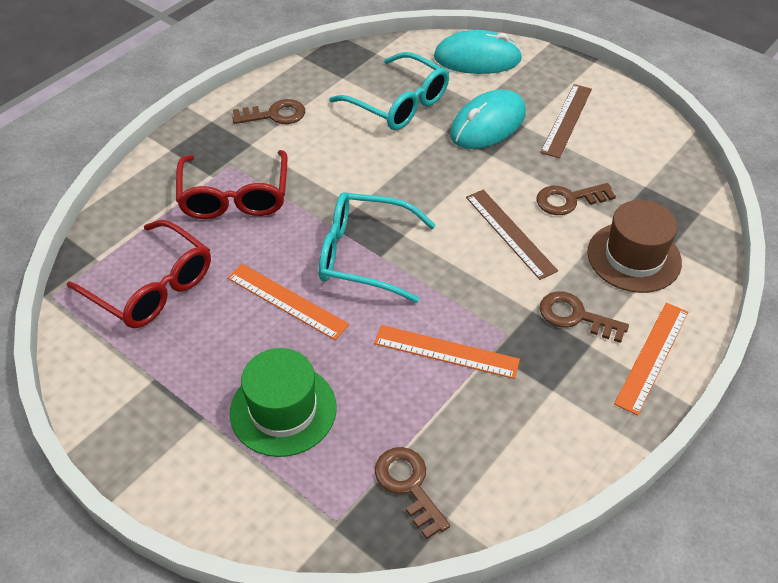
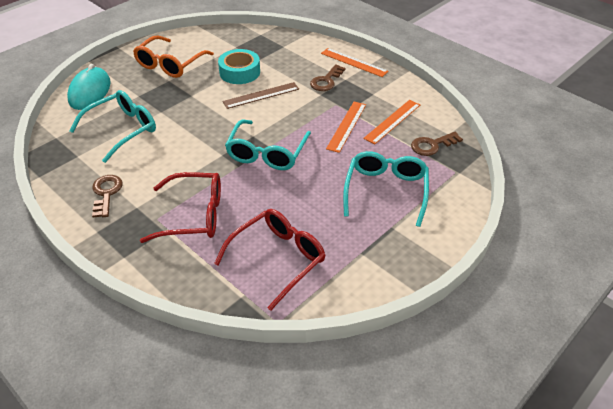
camera: 85 degrees left, 5 degrees down
orange ruler [227,264,349,340] -> orange ruler moved to [363,100,420,144]
green hat [230,348,337,457] -> turquoise glasses [343,151,429,227]
turquoise mouse [450,89,526,149] -> none
brown key [536,183,616,215] -> turquoise tape [218,49,260,84]
brown ruler [540,84,592,158] -> orange glasses [133,36,214,78]
brown hat [587,200,682,293] -> none

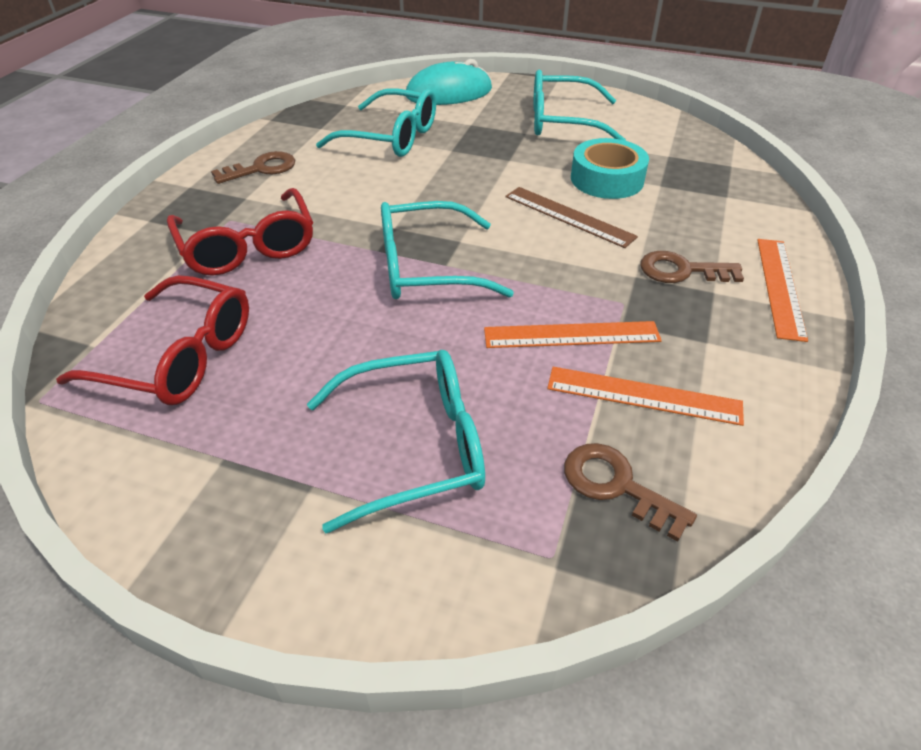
camera: 65 degrees right, 0 degrees up
orange glasses [133,36,214,78] -> turquoise glasses [533,70,626,141]

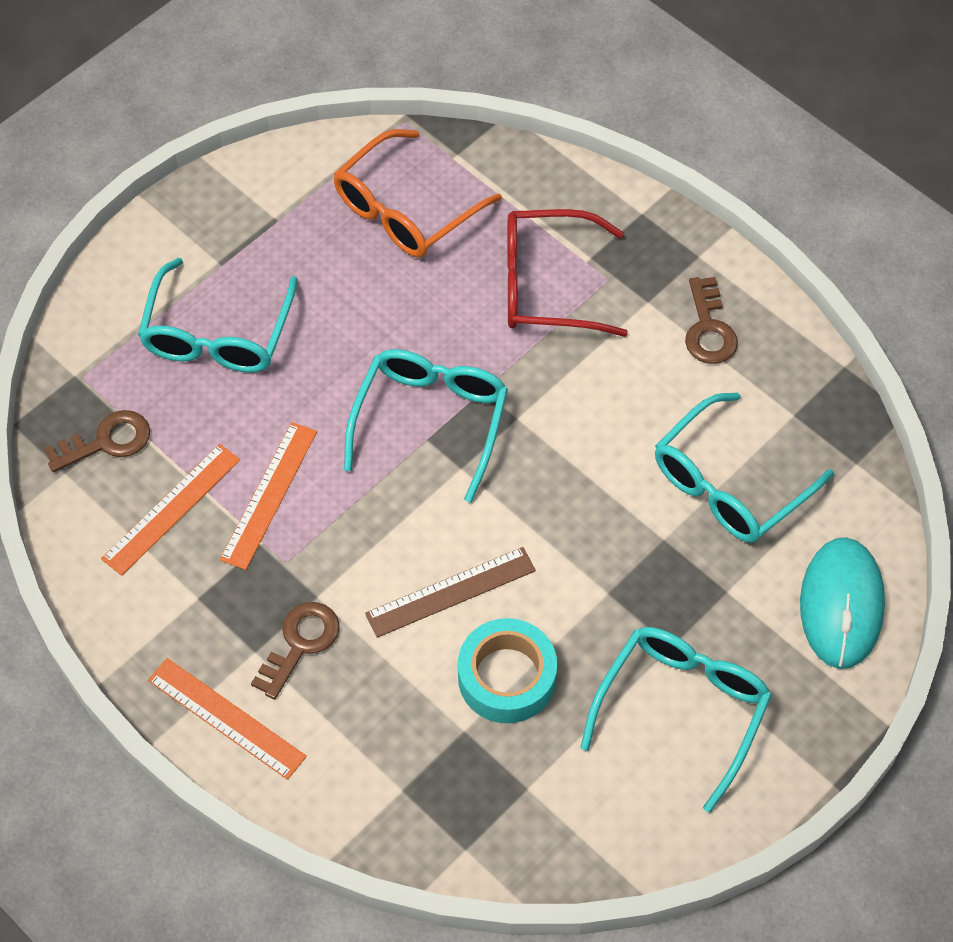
camera: 115 degrees right, 15 degrees up
red glasses [56,275,249,405] -> orange glasses [334,129,502,258]

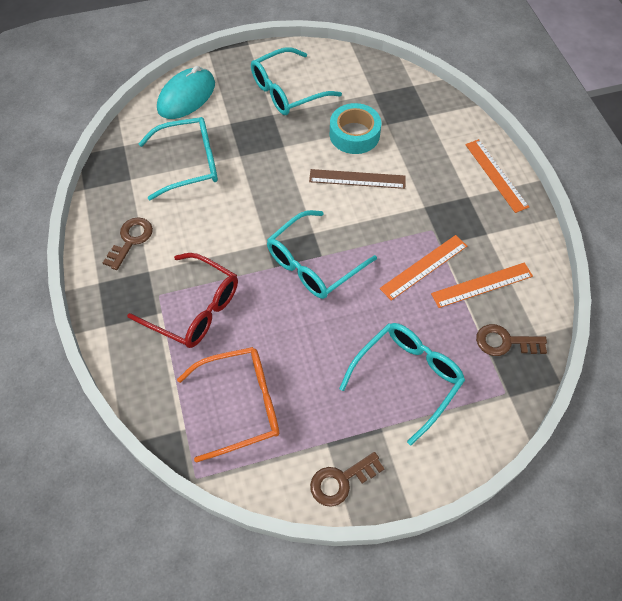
camera: 150 degrees left, 0 degrees up
brown key [251,602,340,700] -> brown key moved to [310,452,384,507]

